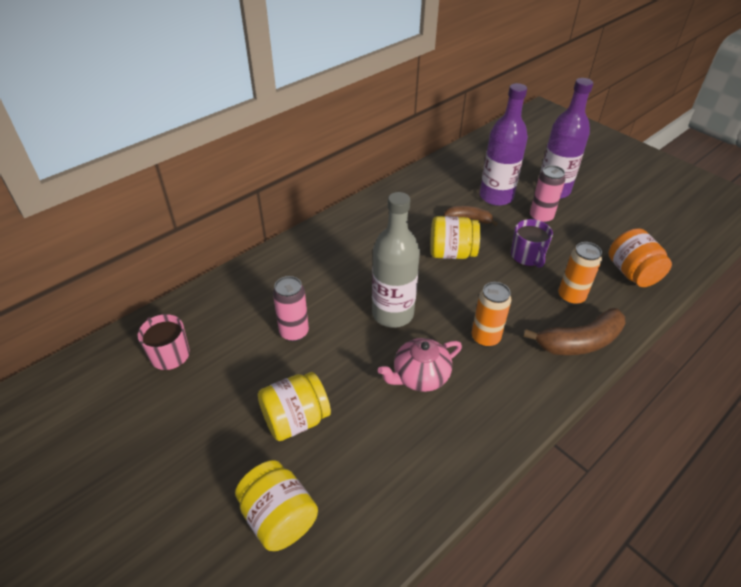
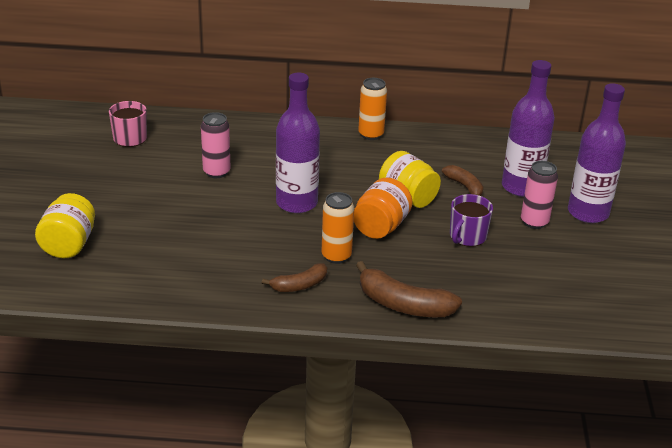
camera: 45 degrees right, 10 degrees down
yellow jar [258,372,331,441] -> none
grey bottle [372,192,420,328] -> purple bottle [276,72,320,213]
pink teapot [378,338,462,392] -> none
orange can [559,242,602,305] -> orange can moved to [358,78,387,140]
orange jar [609,228,672,287] -> orange jar moved to [354,177,412,239]
none -> brown banana [262,263,327,292]

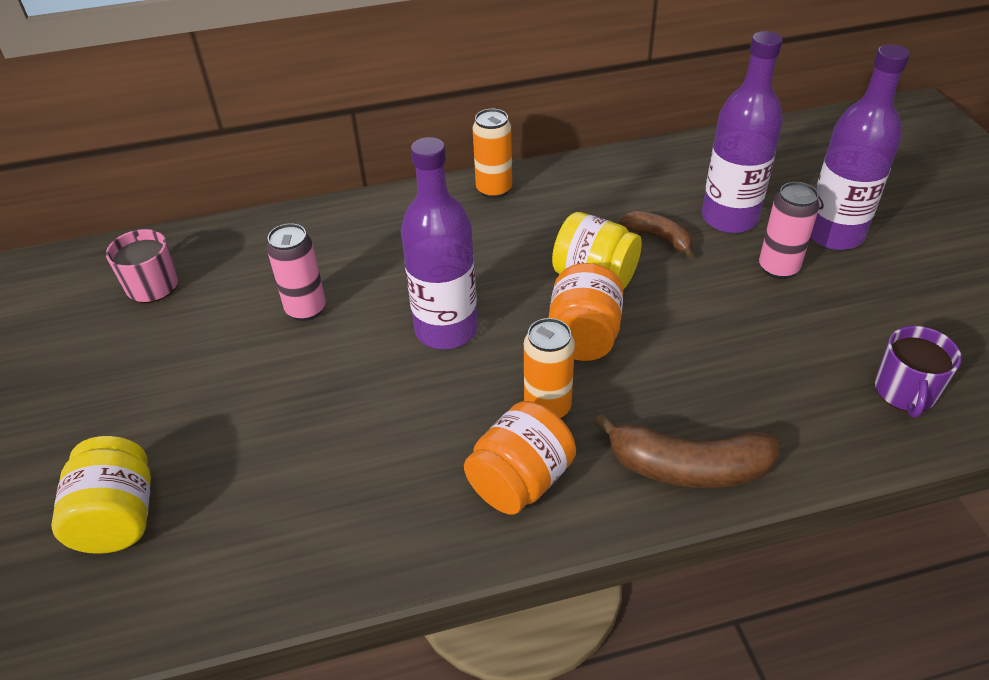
camera: 15 degrees left, 10 degrees up
brown banana [262,263,327,292] -> orange jar [464,401,576,515]
purple mug [450,194,493,247] -> purple mug moved to [875,326,962,418]

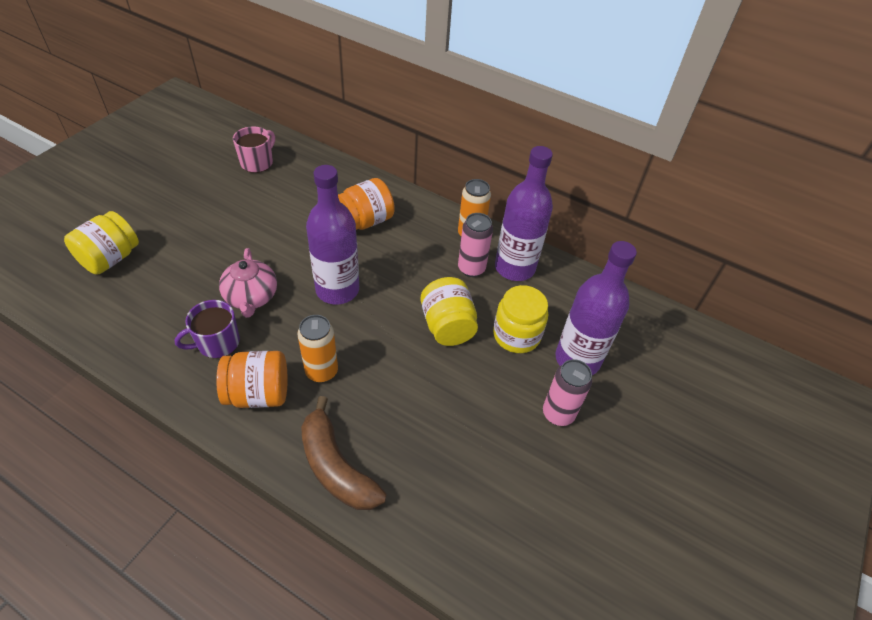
camera: 40 degrees right, 5 degrees up
pink can [267,223,326,321] -> pink can moved to [458,213,493,277]
orange jar [548,263,623,361] -> orange jar moved to [338,178,395,230]
brown banana [620,211,694,258] -> yellow jar [493,285,548,353]
purple bottle [811,44,910,250] -> purple bottle moved to [495,146,553,281]
purple mug [875,326,962,418] -> purple mug moved to [175,300,240,358]
none -> pink teapot [219,248,277,318]

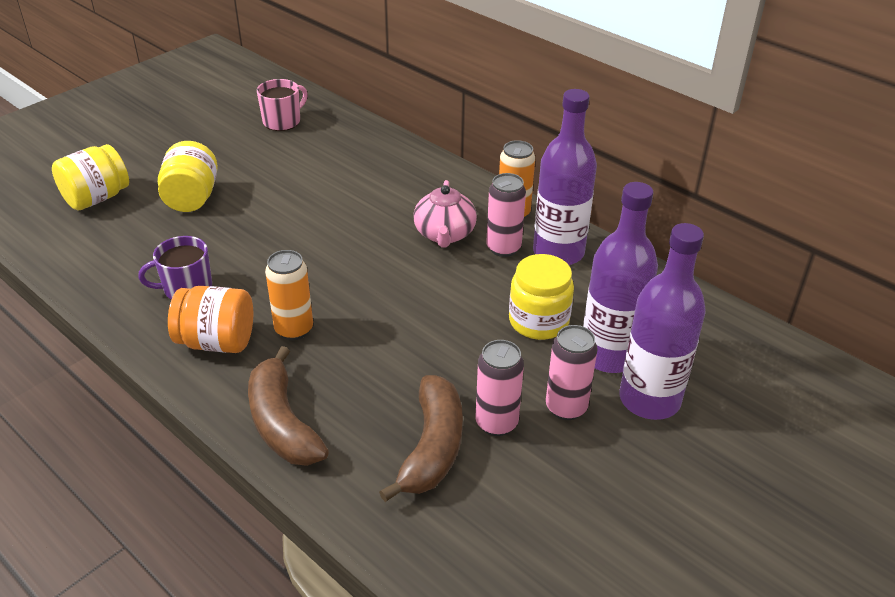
camera: 15 degrees right, 10 degrees down
pink teapot [219,248,277,318] -> pink teapot moved to [413,180,477,248]
purple bottle [306,165,359,304] -> purple bottle moved to [619,223,706,420]
orange jar [338,178,395,230] -> none
yellow jar [420,277,478,346] -> yellow jar moved to [158,141,218,212]
none -> brown banana [379,375,463,502]
none -> pink can [475,340,524,436]

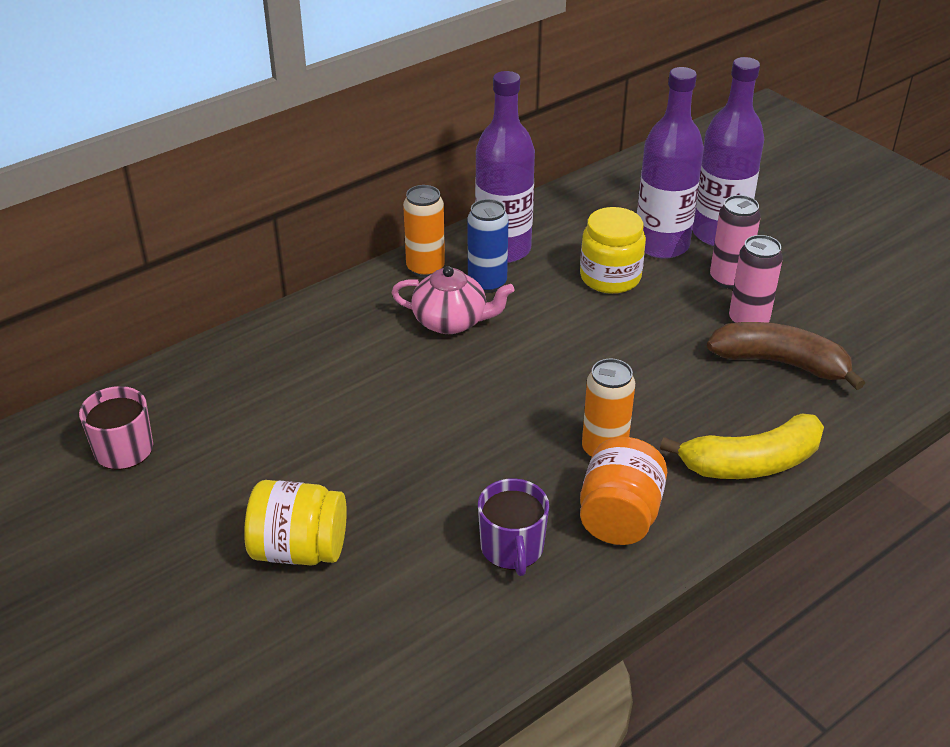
camera: 80 degrees left, 0 degrees up
yellow jar [52,144,129,210] -> none
brown banana [248,346,329,466] -> yellow banana [660,414,824,479]
pink can [486,173,526,257] -> blue can [467,199,508,293]

